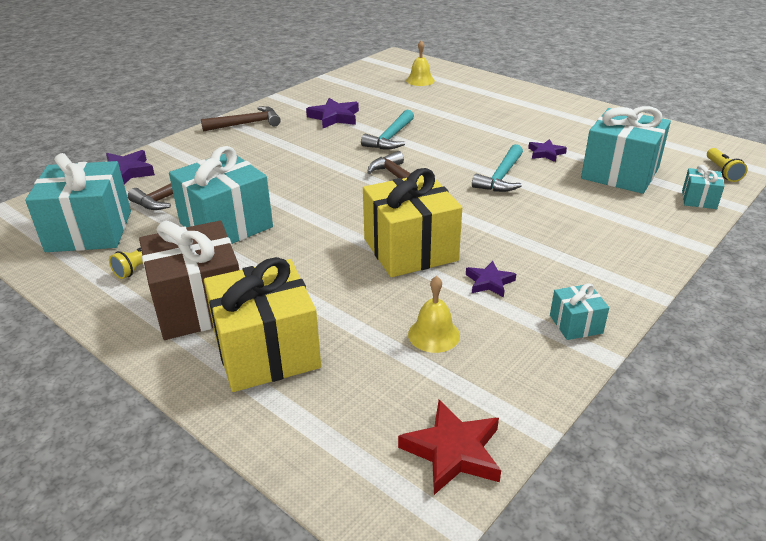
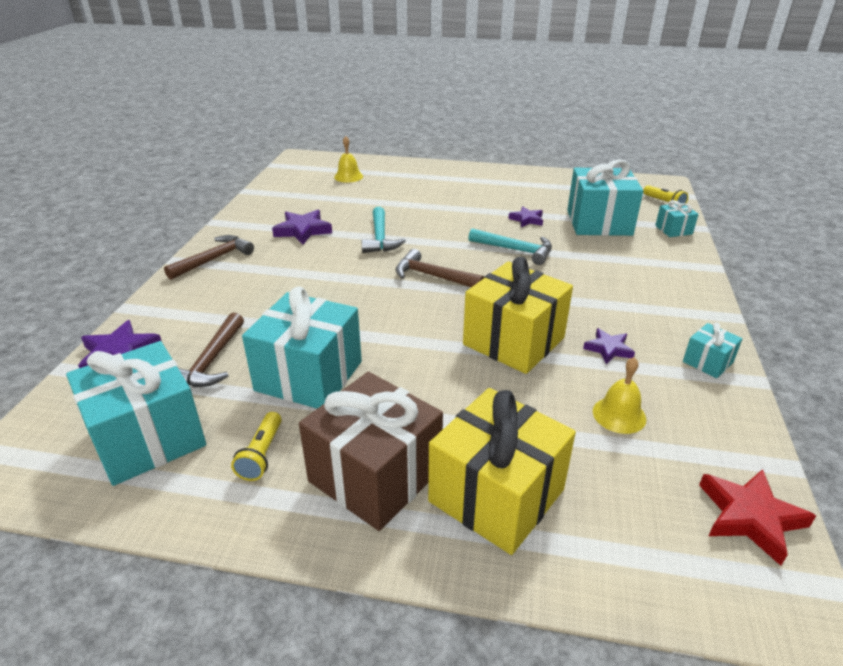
camera: 30 degrees left, 0 degrees up
turquoise hammer [472,144,523,192] -> turquoise hammer turned 60 degrees counterclockwise [468,228,552,265]

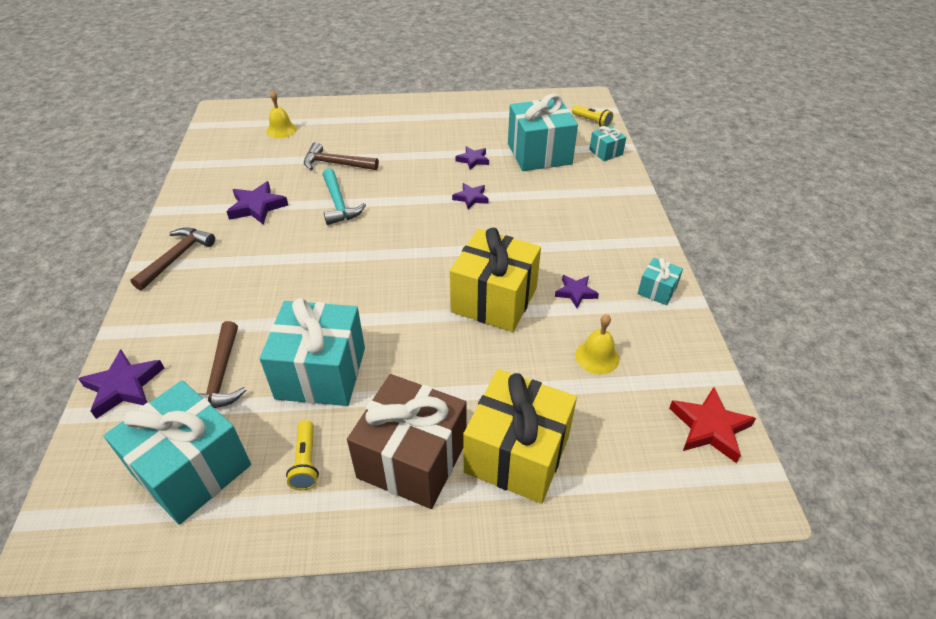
camera: 15 degrees left, 10 degrees up
brown hammer [396,249,484,287] -> brown hammer moved to [304,142,379,170]
turquoise hammer [468,228,552,265] -> purple star [452,183,489,210]

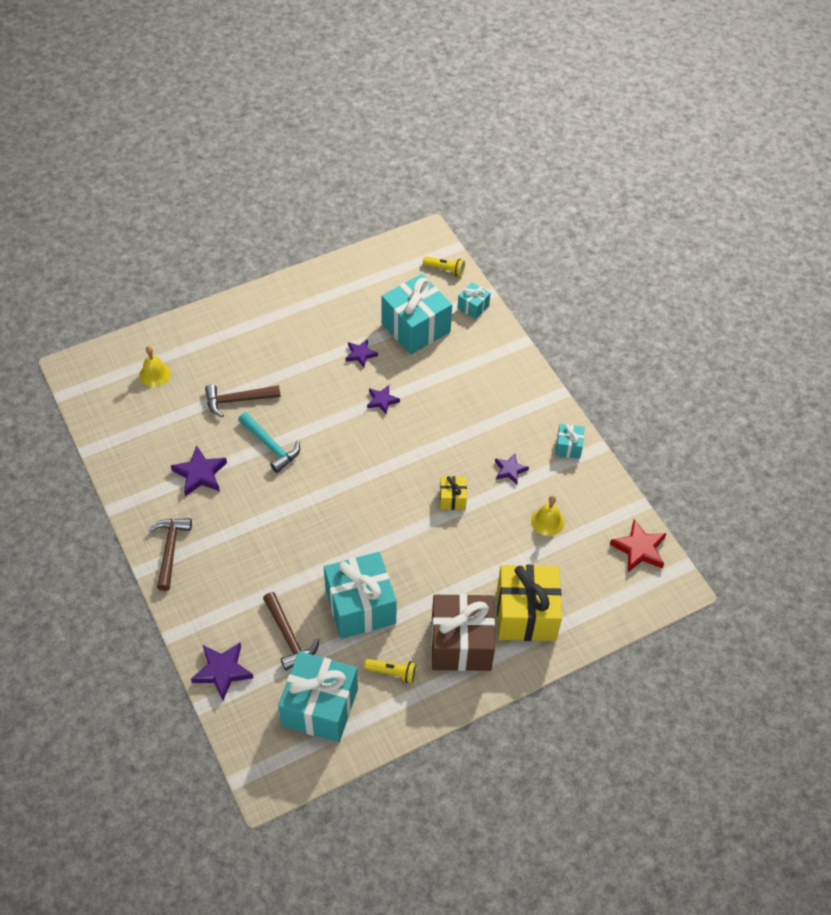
camera: 25 degrees left, 10 degrees up
yellow flashlight [286,420,319,490] -> yellow flashlight turned 45 degrees counterclockwise [364,659,417,683]
yellow gift [450,227,541,332] -> yellow gift [440,476,467,510], size x0.47

